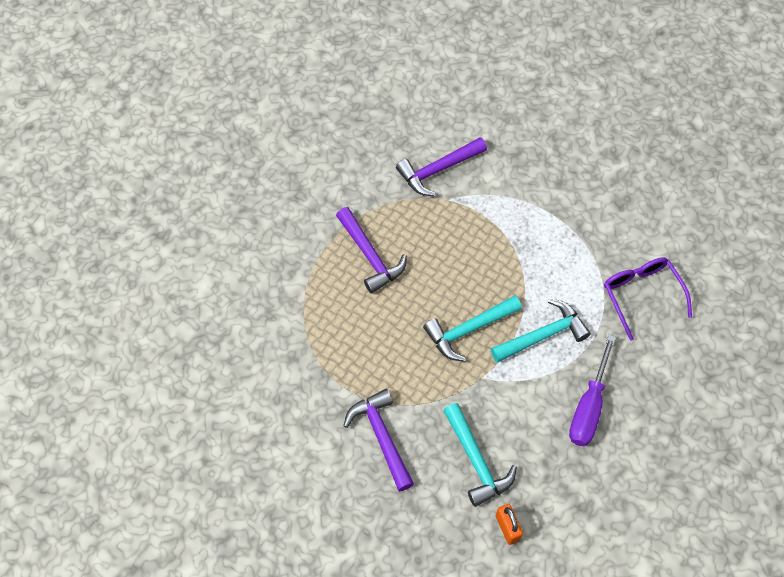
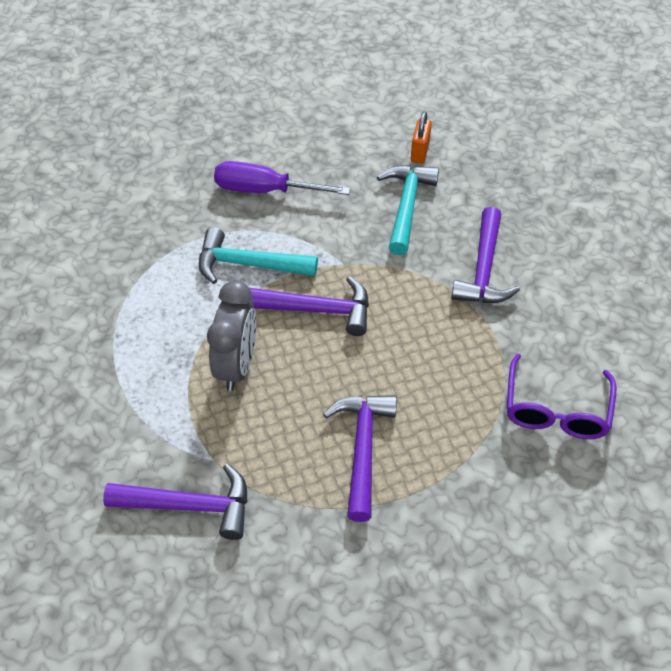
camera: 145 degrees left, 10 degrees down
turquoise hammer [423,295,522,362] -> purple hammer [249,276,369,336]
purple screwdriver [569,335,616,446] -> purple screwdriver turned 135 degrees counterclockwise [214,161,350,195]
purple glasses [604,257,692,341] -> purple glasses moved to [507,354,617,439]
none -> grey clock [207,281,256,391]

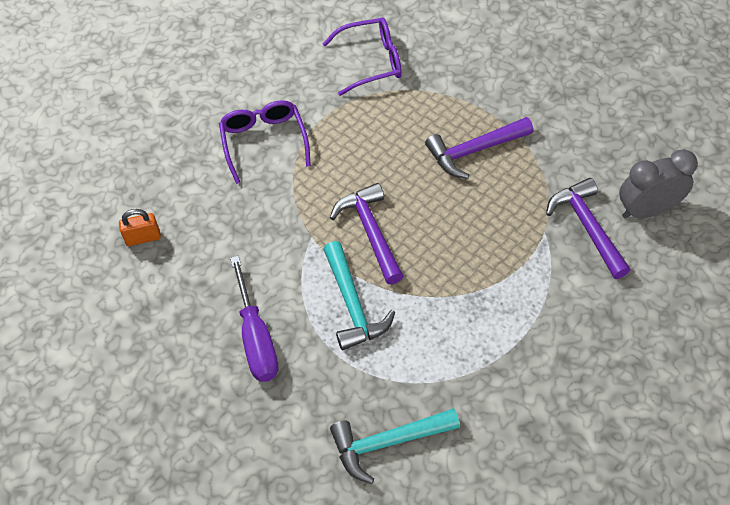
camera: 115 degrees left, 5 degrees up
grey clock [207,281,256,391] -> grey clock moved to [619,149,698,219]
turquoise hammer [377,165,439,255] -> turquoise hammer moved to [330,408,460,484]
purple hammer [451,207,520,303] -> purple glasses [219,100,311,184]

